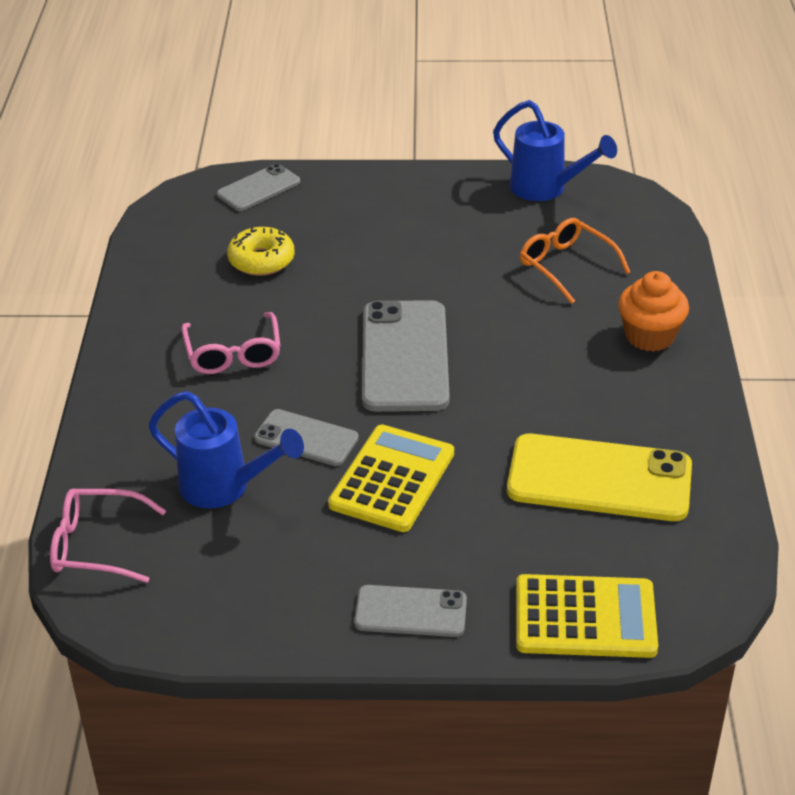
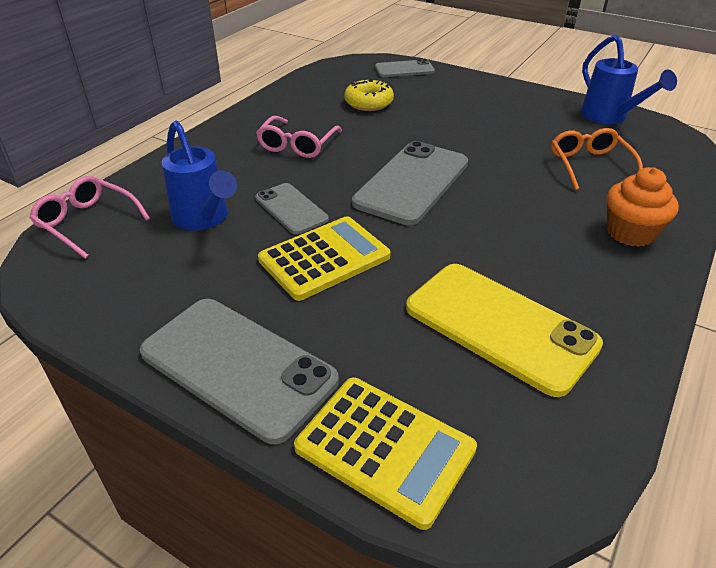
camera: 30 degrees right, 0 degrees up
grey phone [354,585,467,637] -> grey phone [140,299,339,444], size x1.78

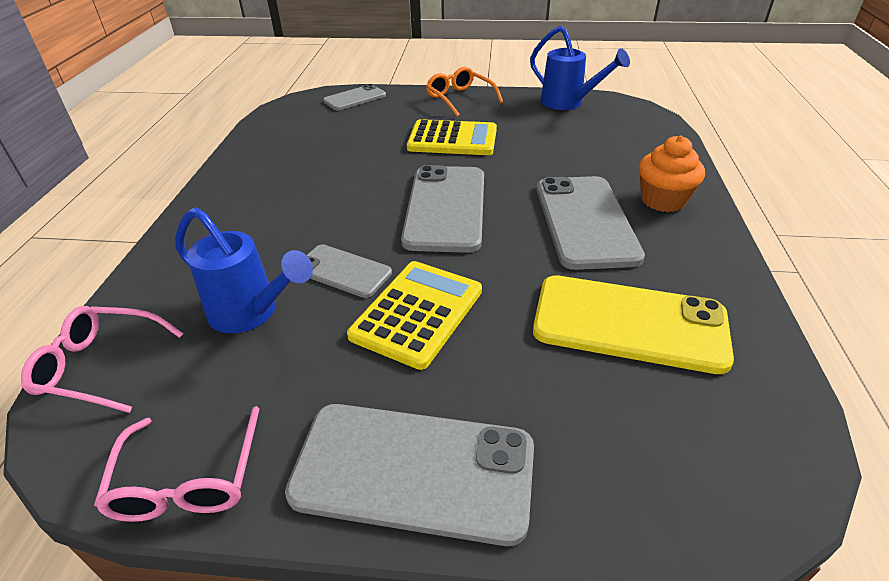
camera: 25 degrees left, 0 degrees up
pink glasses [256,116,342,158] -> pink glasses moved to [94,406,259,522]
yellow calculator [294,377,477,530] -> yellow calculator moved to [407,119,497,155]
yellow donut [344,79,394,111] -> none
orange glasses [551,128,643,190] -> orange glasses moved to [426,67,503,117]
none -> grey phone [537,176,645,270]

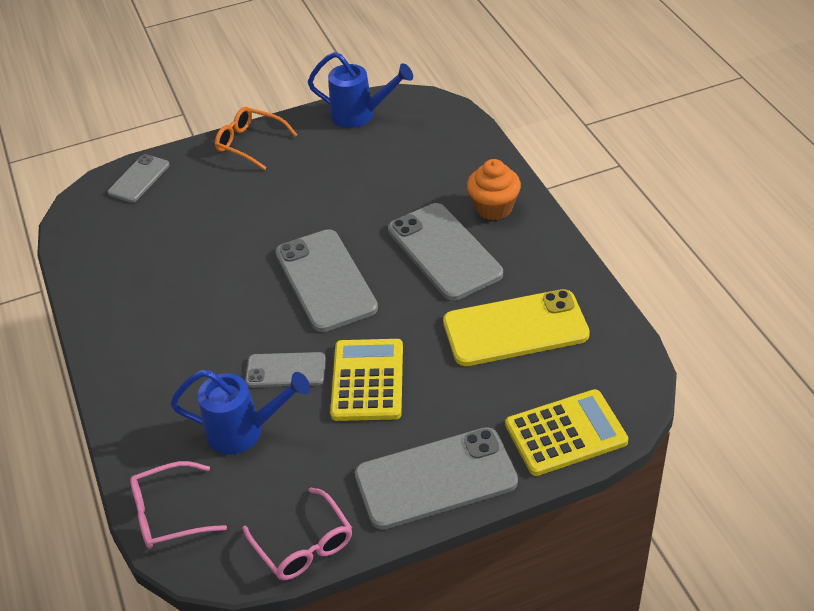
camera: 25 degrees left, 5 degrees up
yellow calculator [407,119,497,155] -> yellow calculator moved to [505,389,628,476]

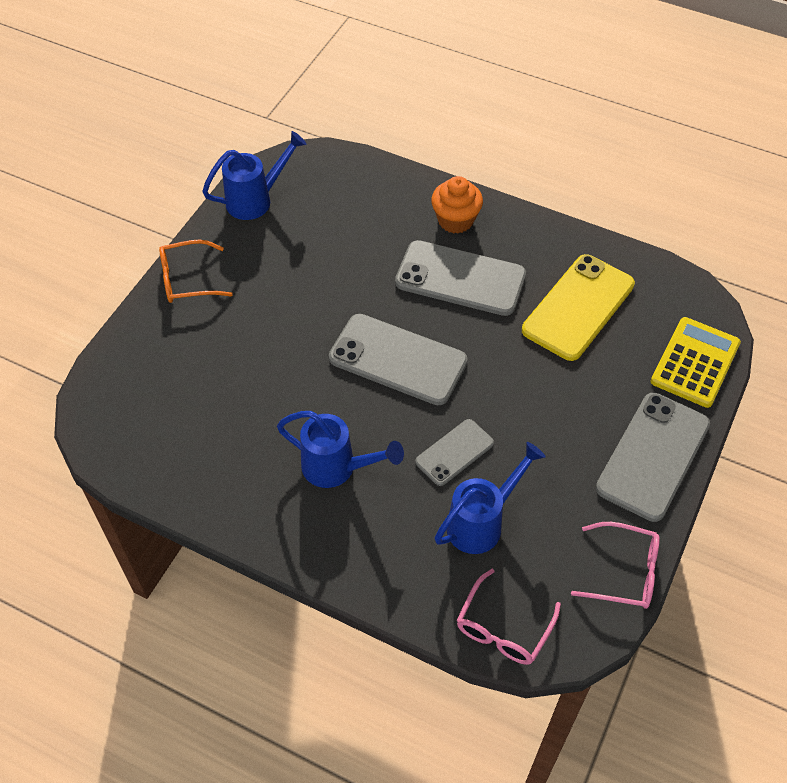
camera: 45 degrees left, 10 degrees up
grey phone [107,154,170,203] -> none
yellow calculator [330,339,403,421] -> none
none -> blue watering can [277,411,404,488]

